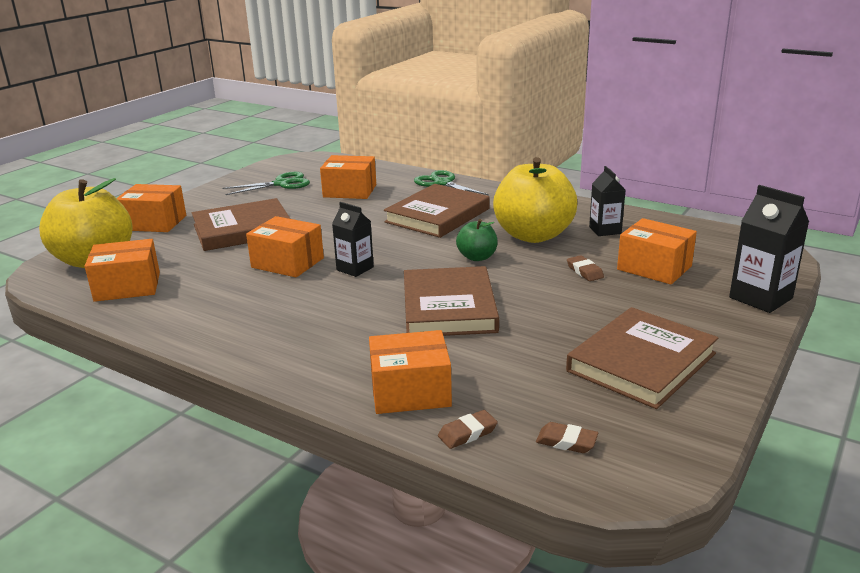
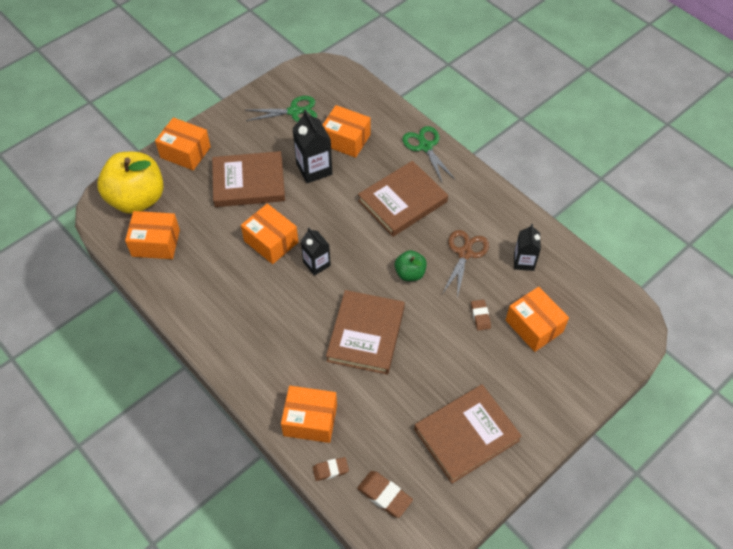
camera: 15 degrees right, 30 degrees up
yellow apple [493,157,577,243] -> brown scissors [442,230,489,298]
brown eraser [536,422,598,453] -> brown eraser [357,471,413,518], size x1.52
black carton [729,185,809,313] -> black carton moved to [292,109,332,183]

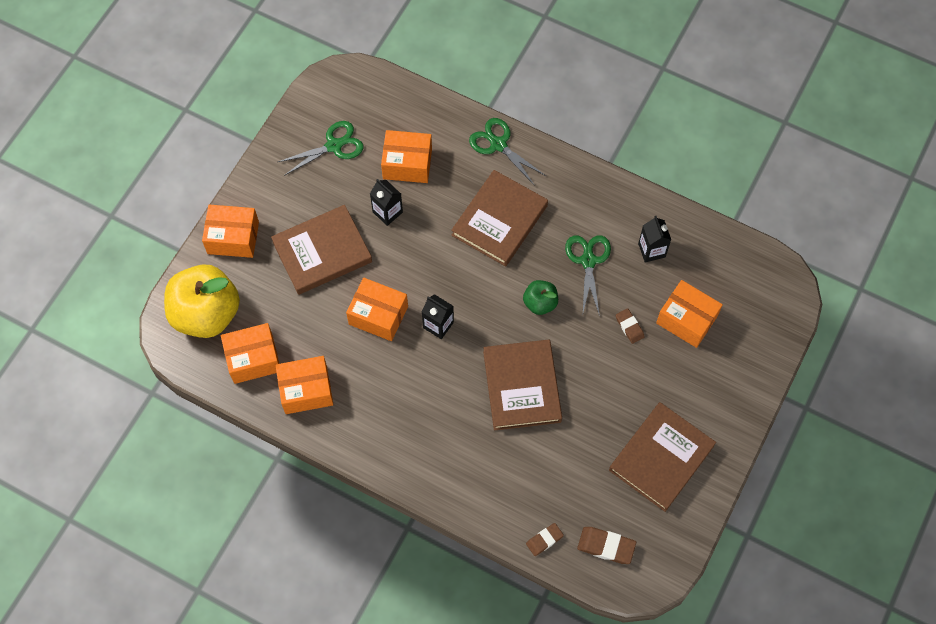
camera: 20 degrees left, 10 degrees up
orange box [281,386,337,443] -> orange box moved to [275,356,333,414]
black carton [292,109,332,183] -> black carton [370,179,403,226], size x0.67
brown scissors [442,230,489,298] -> green scissors [565,235,611,316]

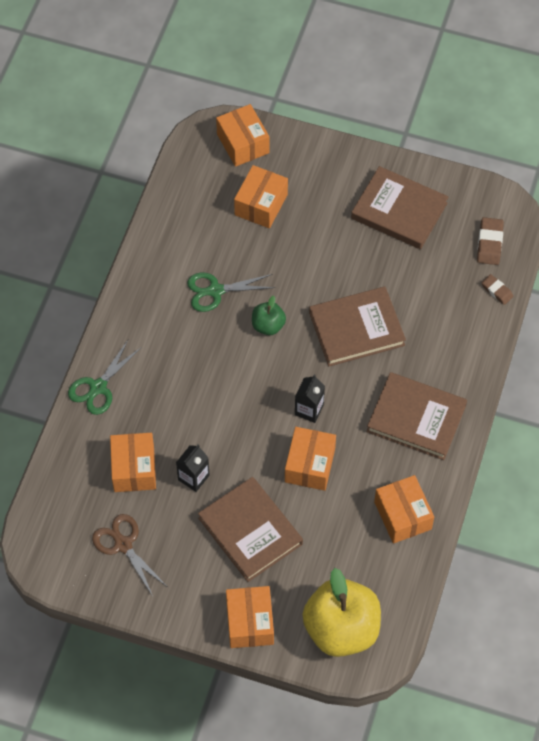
camera: 100 degrees left, 5 degrees down
orange box [221,323,279,384] -> orange box moved to [216,104,269,167]
green scissors [278,121,364,176] -> brown scissors [92,514,167,596]
brown book [451,170,548,266] -> brown book moved to [366,372,467,460]
brown eraser [616,308,645,344] -> none
black carton [638,216,671,262] -> none

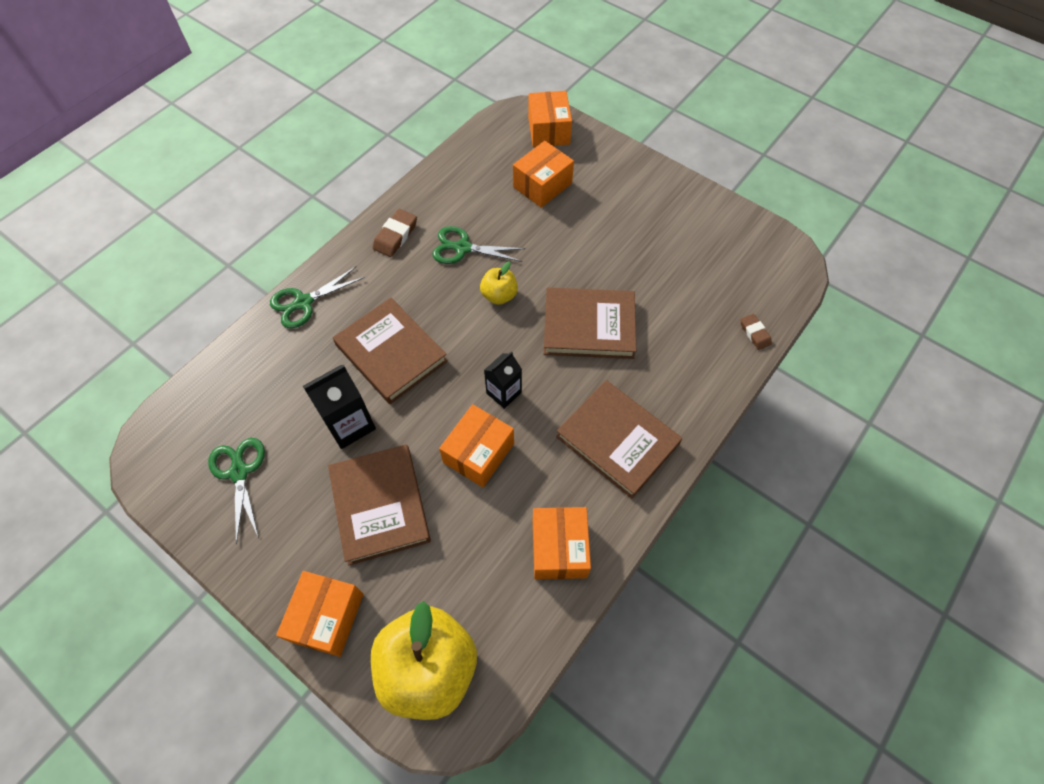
camera: 20 degrees right, 0 degrees up
brown scissors [92,514,167,596] -> green scissors [208,438,265,545]
orange box [110,433,156,492] -> none
black carton [176,444,210,492] -> black carton [303,364,376,449], size x1.50
green apple [252,296,286,335] -> yellow apple [480,261,518,305]
brown book [351,166,448,249] -> brown book moved to [333,298,448,404]
brown eraser [477,217,504,265] -> brown eraser moved to [373,209,417,257]

